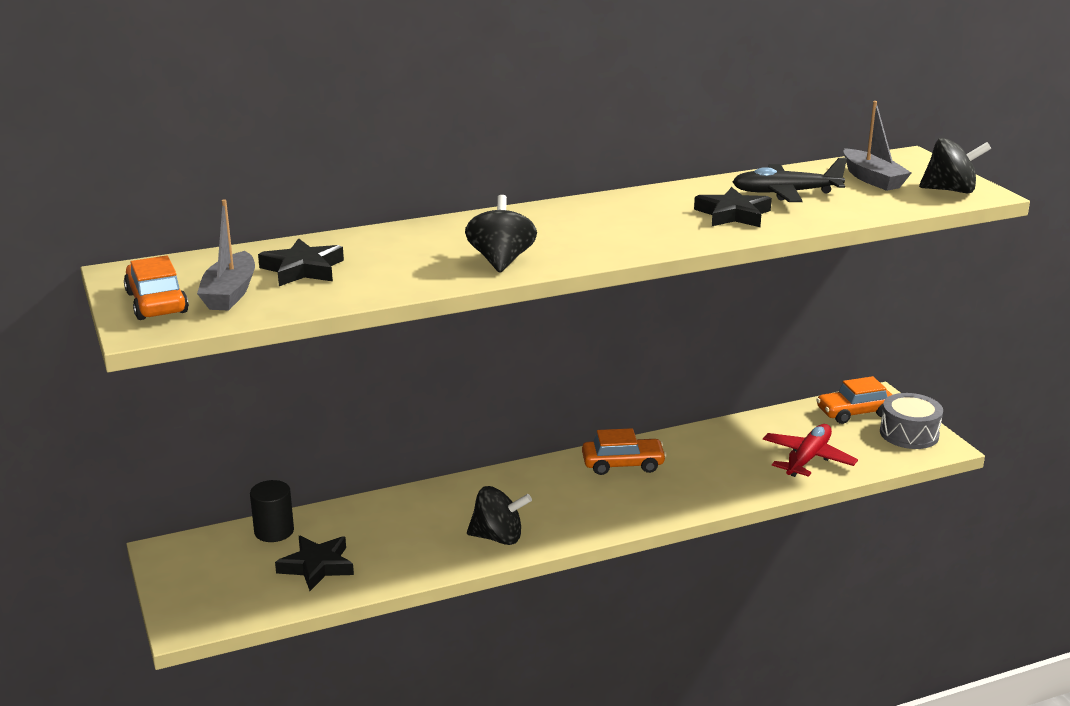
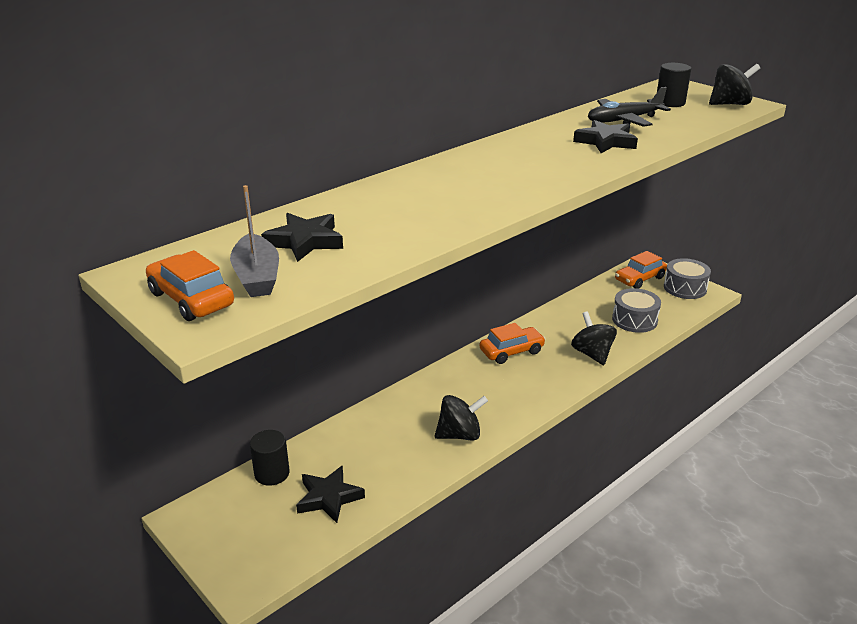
camera: 20 degrees left, 5 degrees up
black spinning top [465,195,537,273] -> black spinning top moved to [571,311,617,365]
red plane [763,424,858,477] -> grey drum [612,288,661,333]
grey boat [843,101,911,191] -> black cylinder [657,63,691,107]

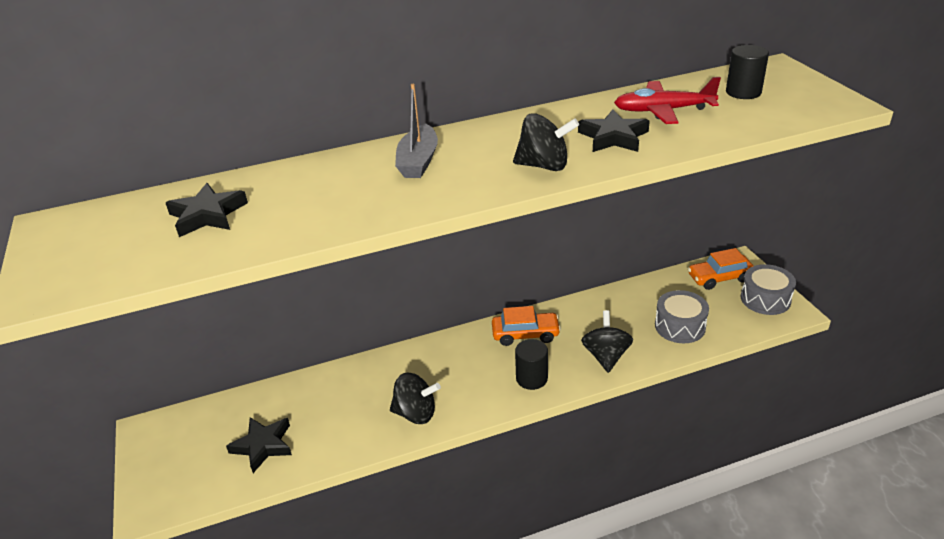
camera: 25 degrees right, 5 degrees up
orange car [146,250,234,321] -> none
grey boat [230,185,279,297] -> grey boat moved to [395,84,438,178]
black cylinder [250,430,290,486] -> black cylinder moved to [515,339,548,390]
black plane [588,87,671,127] -> red plane [614,77,721,124]
black spinning top [709,64,760,105] -> black spinning top moved to [513,113,579,171]

